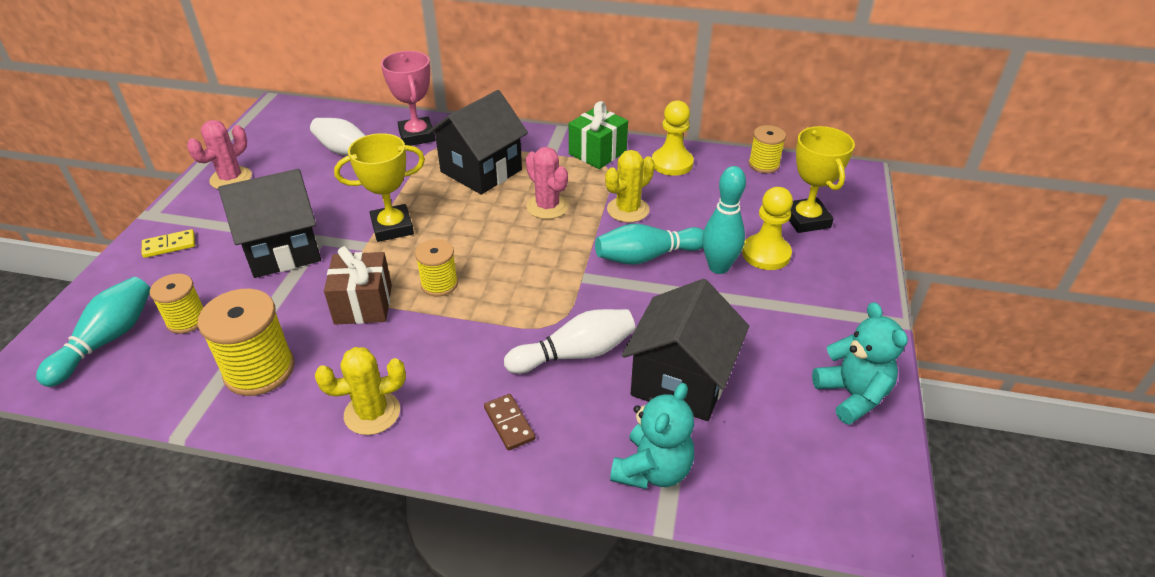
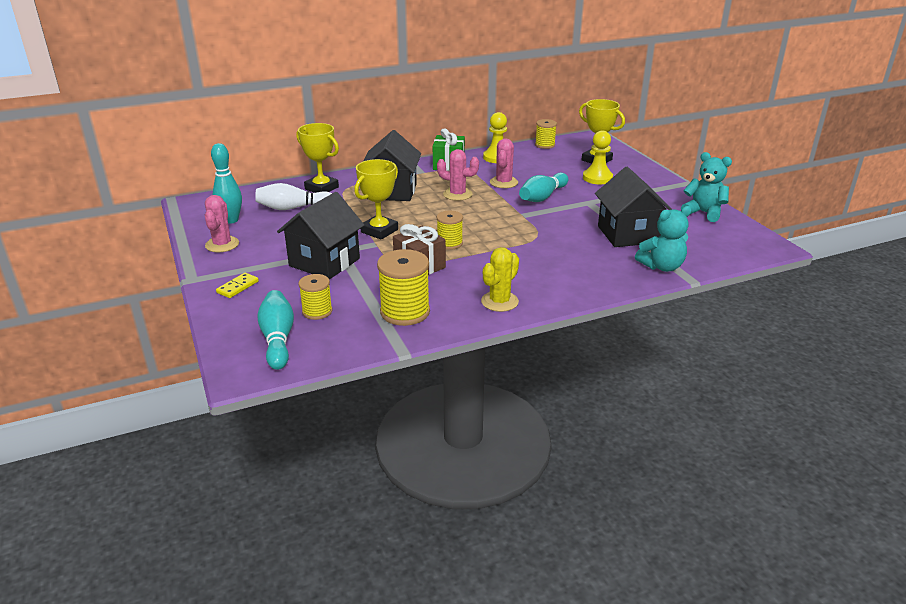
camera: 35 degrees left, 10 degrees down
pink trophy [381,51,436,146] -> yellow trophy [296,123,339,193]
brown domino [484,394,535,451] -> none
white bowling pin [504,309,636,374] -> none
yellow cactus [605,150,655,223] -> pink cactus [490,138,518,188]
turquoise teddy bear [610,383,694,489] -> turquoise teddy bear turned 75 degrees clockwise [635,206,692,272]
turquoise bowling pin [702,166,746,274] -> turquoise bowling pin moved to [211,143,242,224]

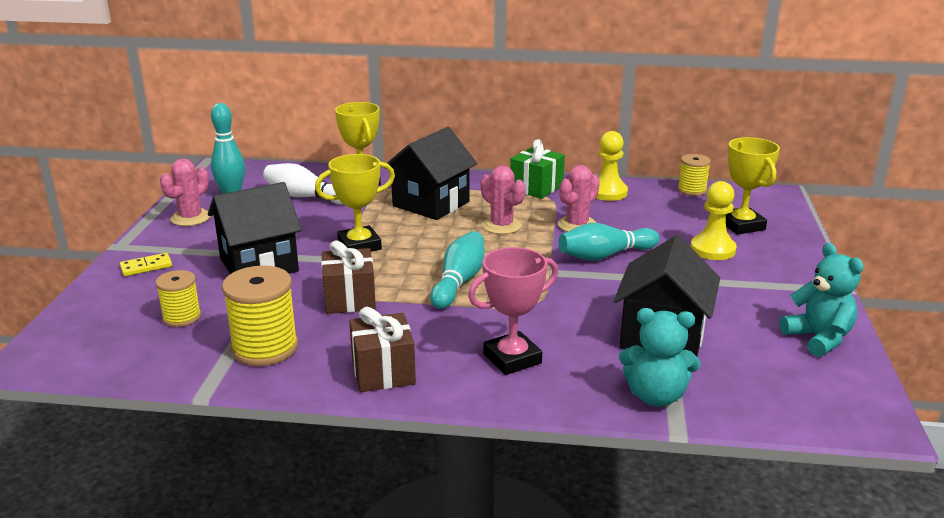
camera: 30 degrees right, 5 degrees down
turquoise bowling pin [257,290,294,370] -> turquoise bowling pin moved to [430,231,485,309]
yellow spool [437,211,463,250] -> none
yellow cactus [481,247,519,312] -> brown gift [349,307,416,392]
none -> pink trophy [468,247,558,375]

